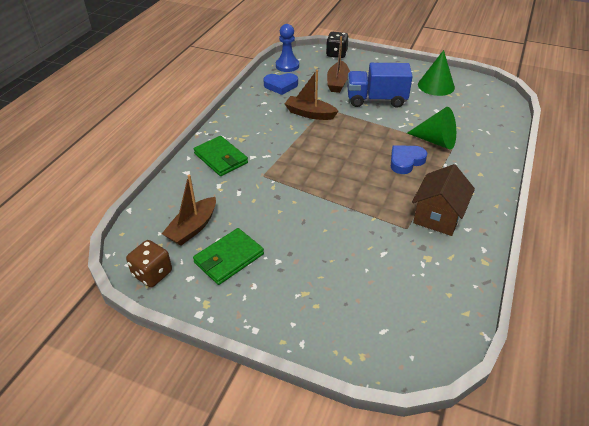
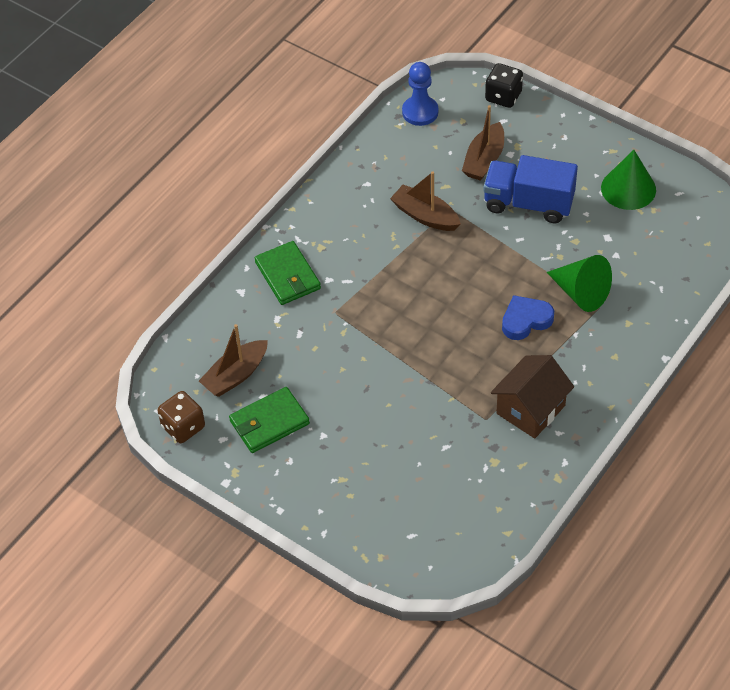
camera: 15 degrees right, 10 degrees up
blue heart [263,73,298,95] -> none

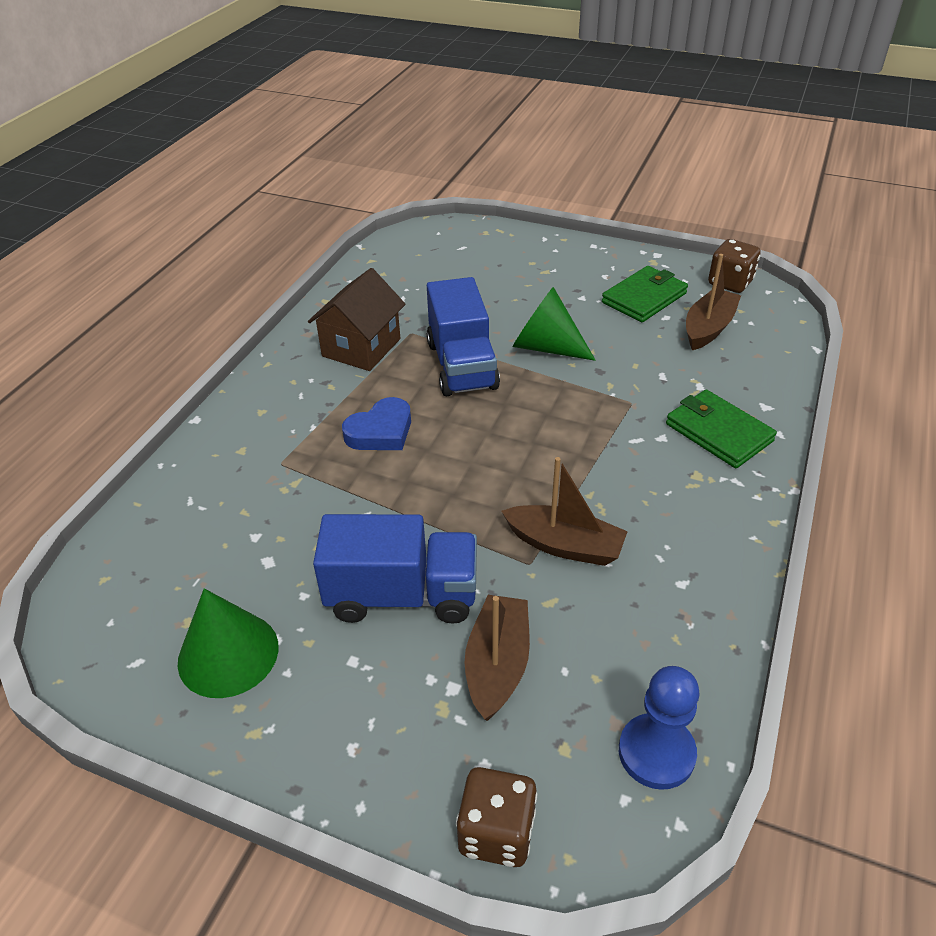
camera: 165 degrees right, 10 degrees down
black dice [485,63,523,108] -> brown dice [456,767,537,867]
green cone [547,255,612,312] -> green cone moved to [512,287,596,361]
none -> blue truck [427,277,500,396]

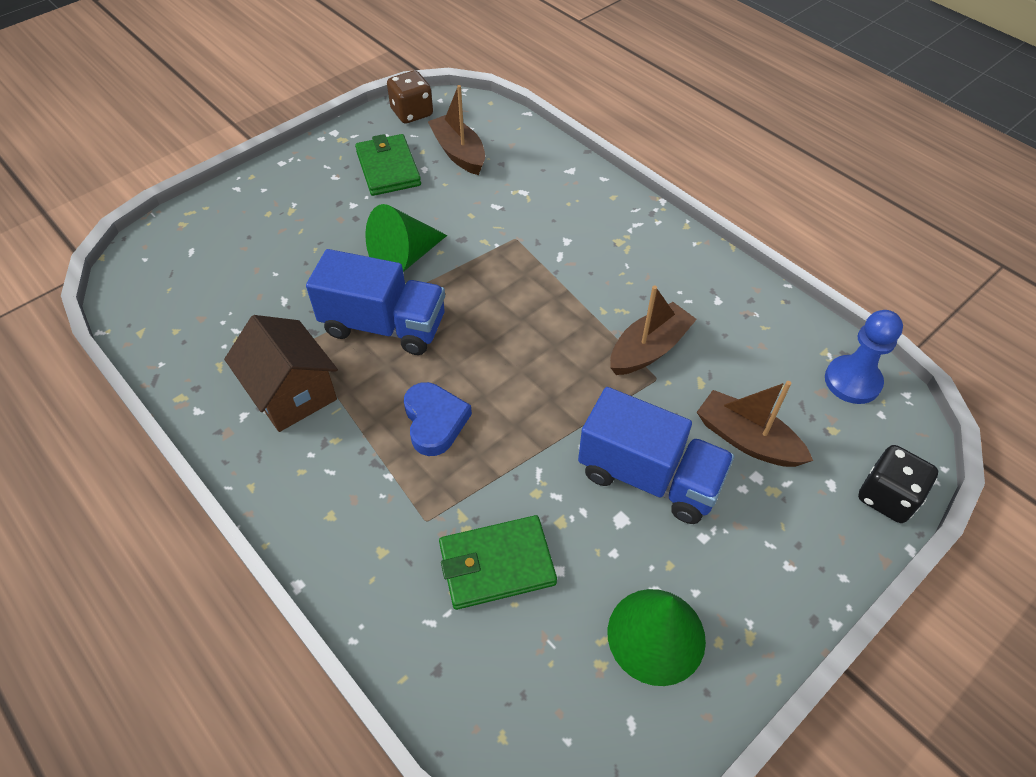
camera: 65 degrees left, 10 degrees up
blue truck [313,514,477,624] -> blue truck turned 90 degrees clockwise [578,387,734,524]
brown dice [456,767,537,867] -> black dice [858,445,938,523]
green wallet [666,390,777,468] -> green wallet moved to [439,515,557,610]

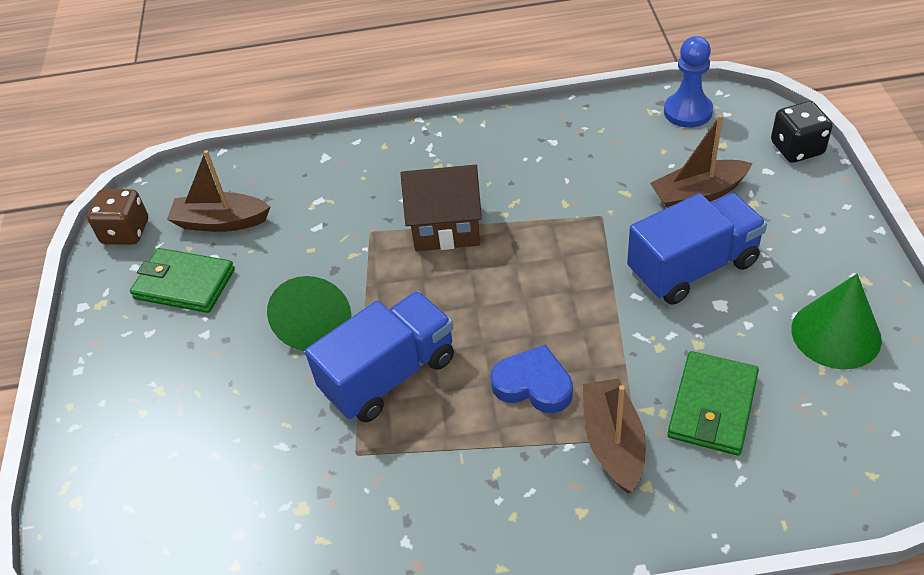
camera: 50 degrees left, 5 degrees down
brown house [224,315,338,432] -> brown house moved to [401,165,482,251]
brown boat [610,286,697,375] -> brown boat moved to [583,378,646,493]

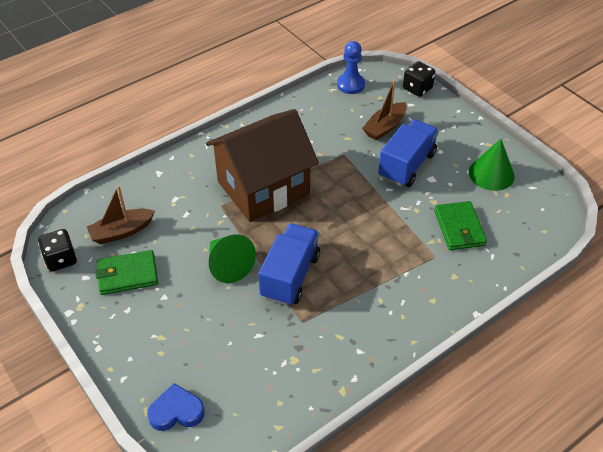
camera: 35 degrees left, 0 degrees up
brown dice [87,189,148,245] -> black dice [38,229,77,272]
brown house [401,165,482,251] -> brown house [206,109,319,222], size x1.76
blue heart [490,345,573,413] -> blue heart moved to [147,383,205,431]
brown boat [583,378,646,493] -> none

